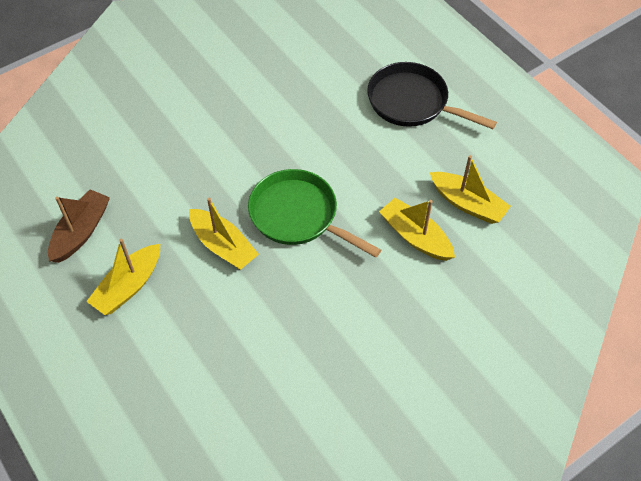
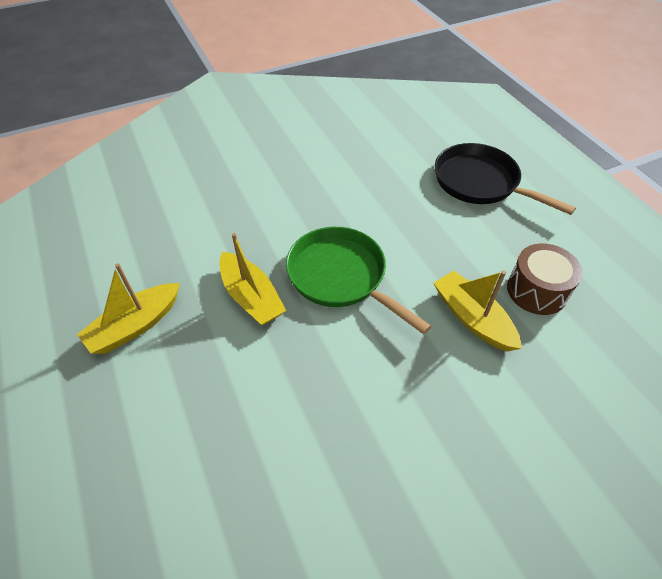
camera: 10 degrees right, 5 degrees down
brown boat [48,189,110,263] -> none
yellow boat [429,155,511,224] -> brown drum [507,243,583,315]

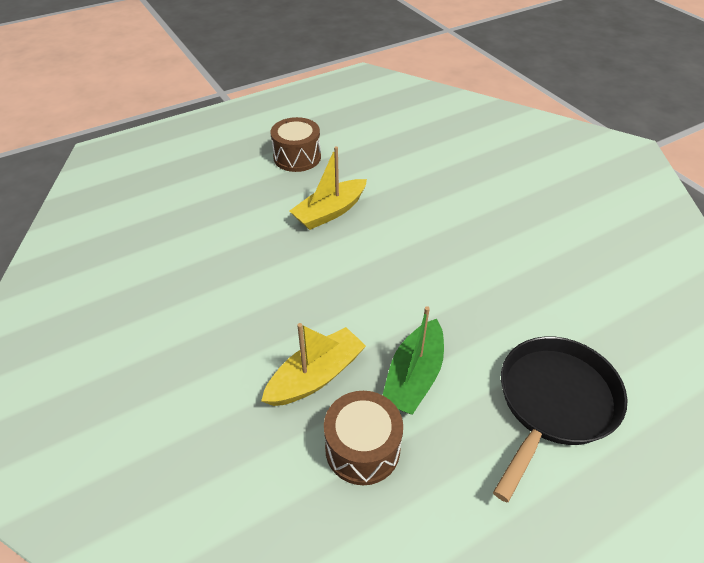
camera: 85 degrees right, 5 degrees down
yellow boat [77,264,180,354] -> brown drum [271,117,321,172]
green pan [286,227,431,335] -> none
none -> green boat [383,306,444,415]

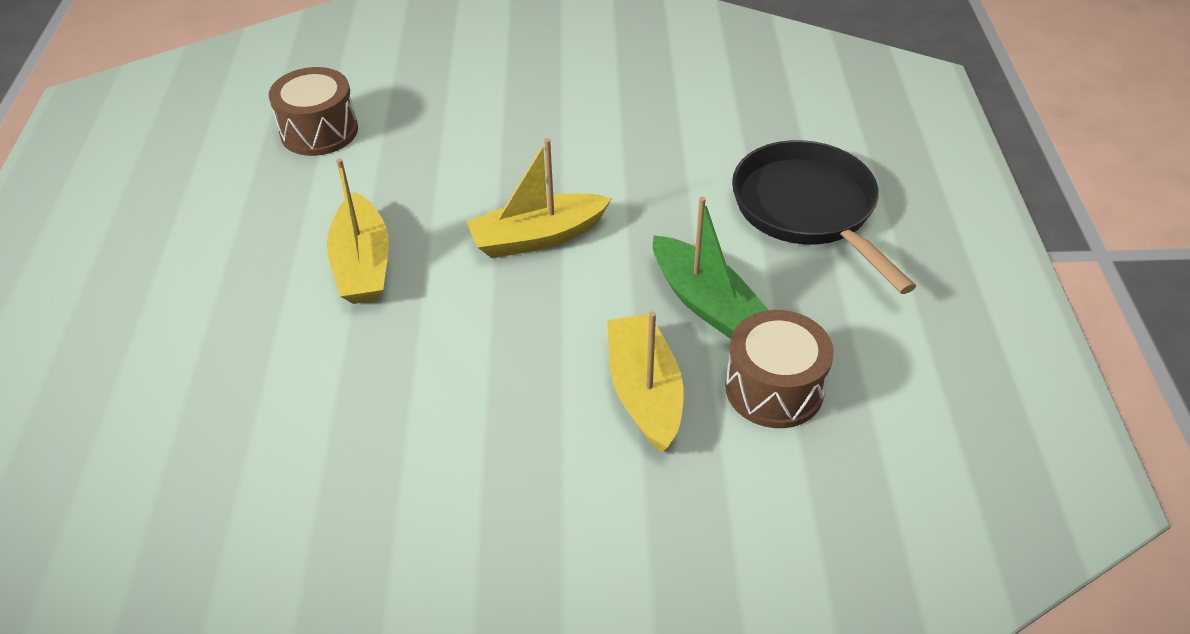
camera: 60 degrees left, 0 degrees up
brown drum [271,117,321,172] -> brown drum moved to [269,67,358,156]
none -> yellow boat [466,138,612,258]

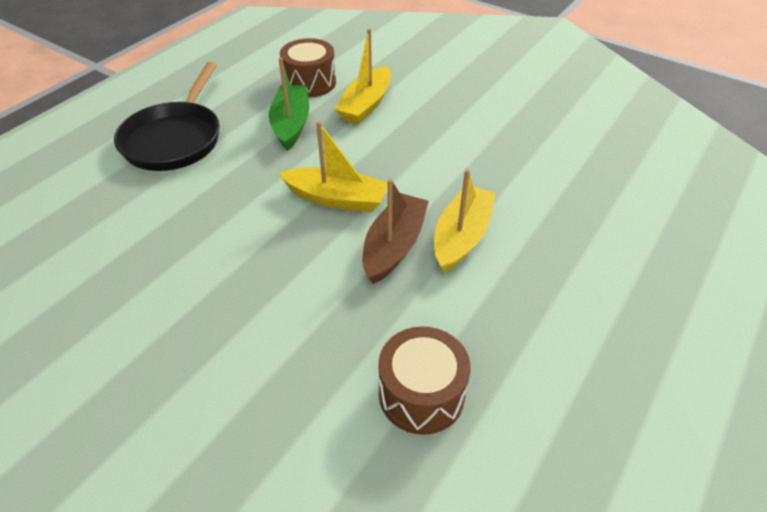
camera: 145 degrees left, 0 degrees up
none -> brown boat [363,179,429,284]

